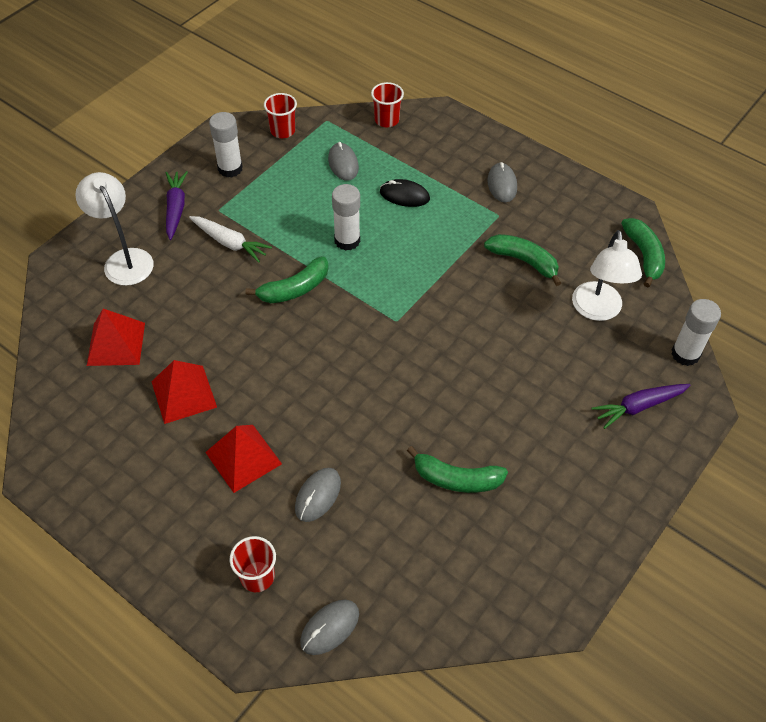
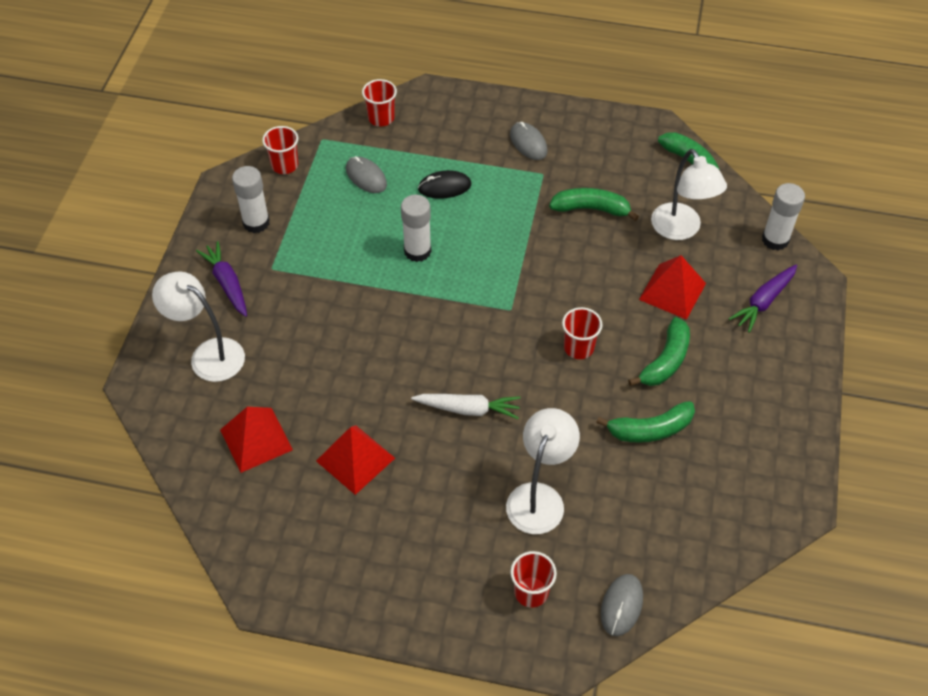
camera: 25 degrees left, 0 degrees up
white carrot [189,216,272,263] -> white carrot moved to [411,394,521,419]
red pyramid [205,425,282,493] -> red pyramid moved to [639,255,706,320]
green banana [246,256,329,303] -> green banana moved to [628,317,690,386]
grey mouse [295,468,341,522] -> white lamp [506,408,580,534]
none -> red cup [562,307,603,359]

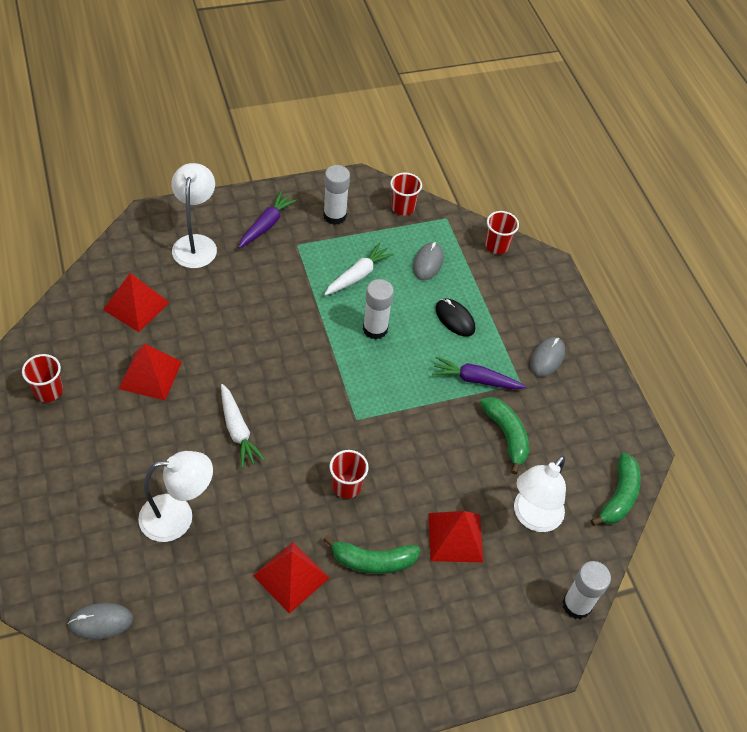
camera: 55 degrees right, 0 degrees up
red cup [510,551,557,608] -> red cup moved to [22,354,63,402]
green banana [596,401,695,443] -> red pyramid [253,542,329,614]
purple carrot [729,264,797,333] -> purple carrot moved to [432,357,526,389]
none -> white carrot [324,243,394,295]

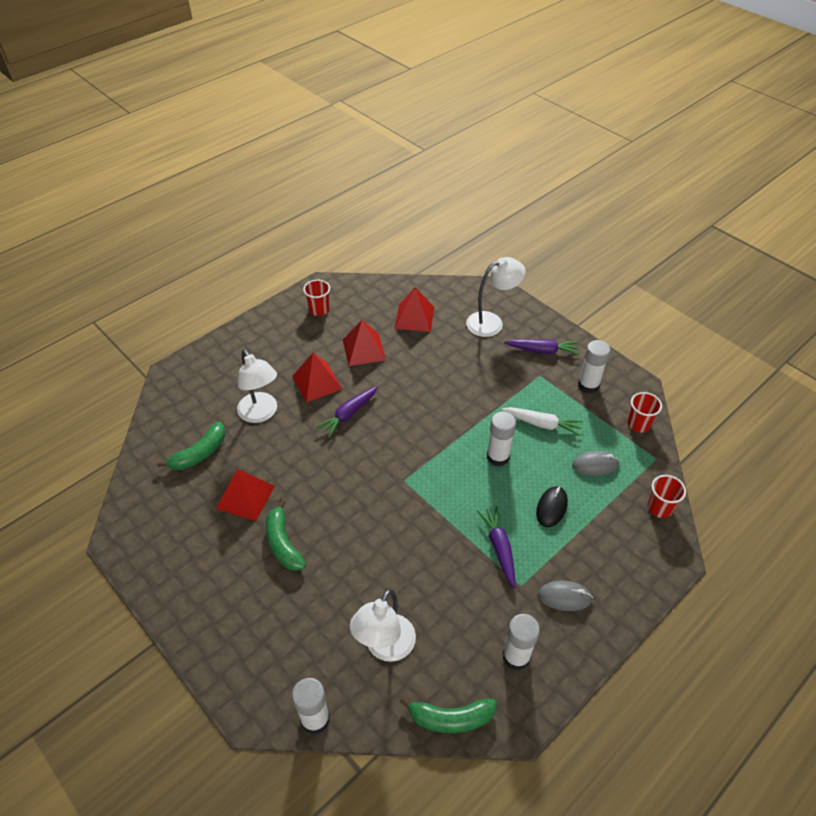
camera: 70 degrees right, 5 degrees down
grey mouse [68,603,133,639] -> none
white carrot [221,384,265,468] -> purple carrot [316,386,378,438]
red cup [329,450,369,499] -> none
red pyramid [429,511,483,562] -> red pyramid moved to [292,353,342,402]
green banana [480,397,529,475] -> green banana moved to [157,422,225,470]
white lamp [514,455,566,532] -> white lamp turned 75 degrees counterclockwise [350,589,416,662]
none -> white glue stick [503,614,540,670]

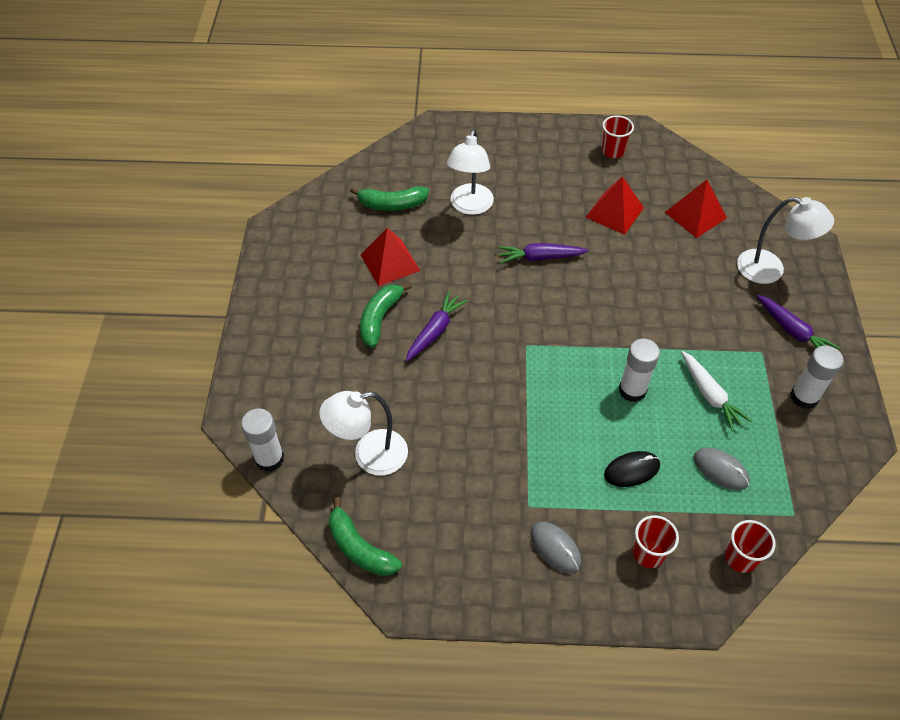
camera: 45 degrees right, 5 degrees up
red pyramid [292,353,342,402] -> none
purple carrot [477,506,516,588] -> purple carrot moved to [406,291,468,361]
white glue stick [503,614,540,670] -> none
red cup [627,392,662,433] -> red cup moved to [633,515,679,568]

